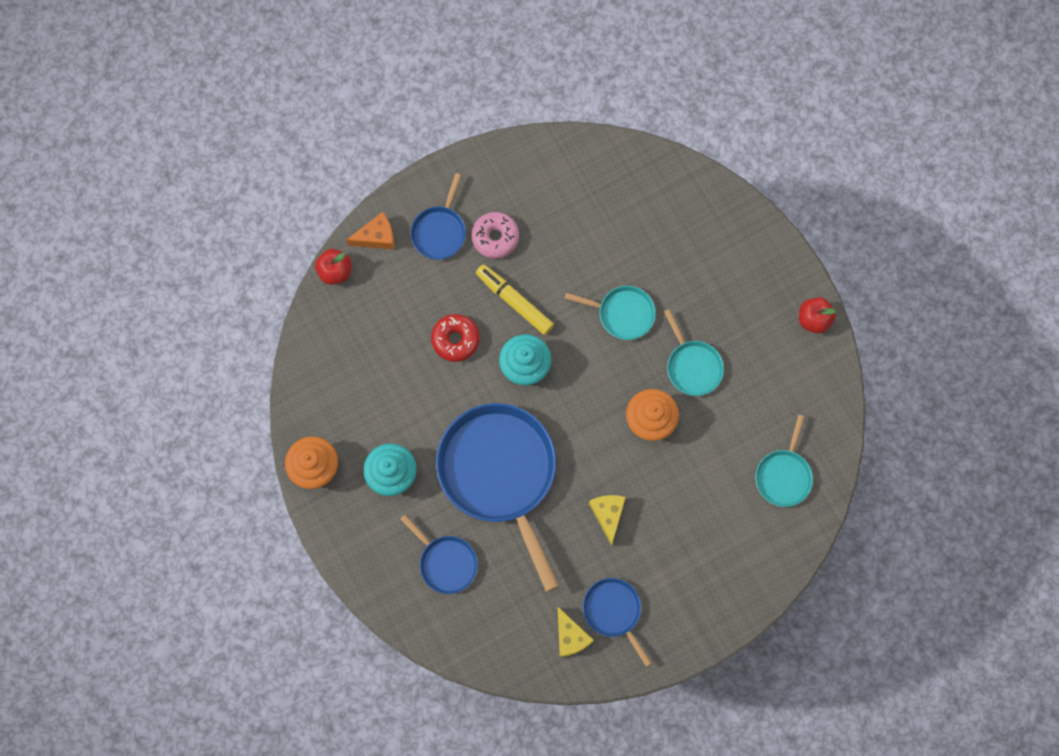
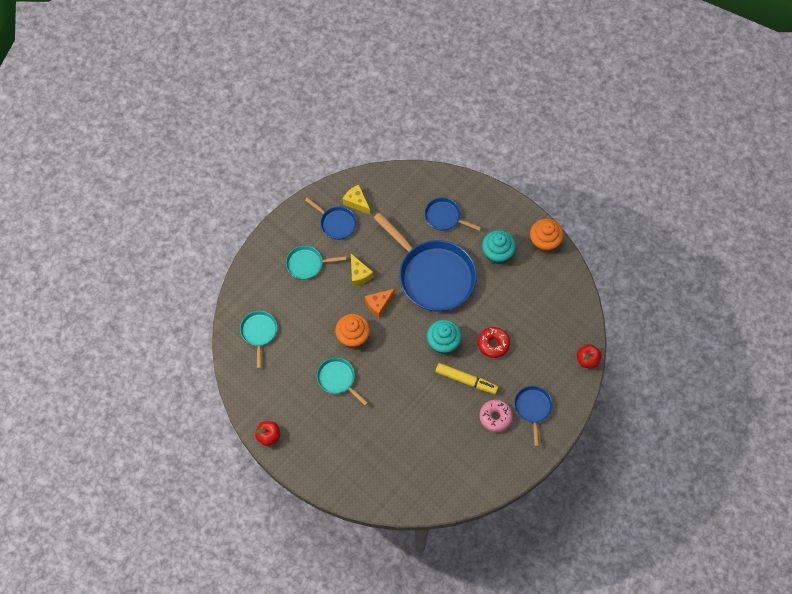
camera: 160 degrees right, 10 degrees down
orange cheese [346,212,394,249] -> orange cheese moved to [365,289,395,318]
turquoise pan [564,286,656,340] -> turquoise pan moved to [286,246,347,280]

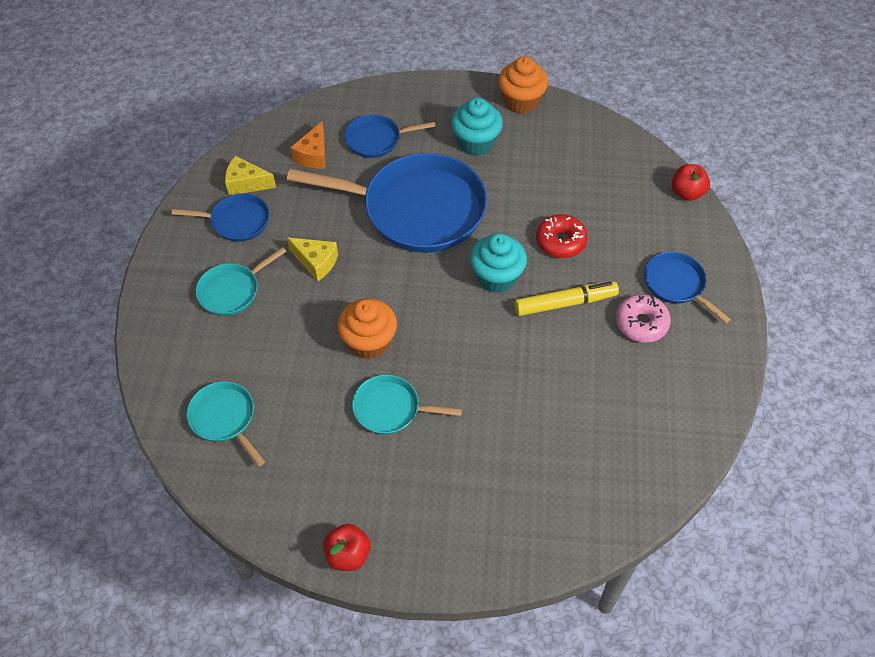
camera: 35 degrees left, 10 degrees down
orange cheese [365,289,395,318] -> orange cheese moved to [290,121,326,169]

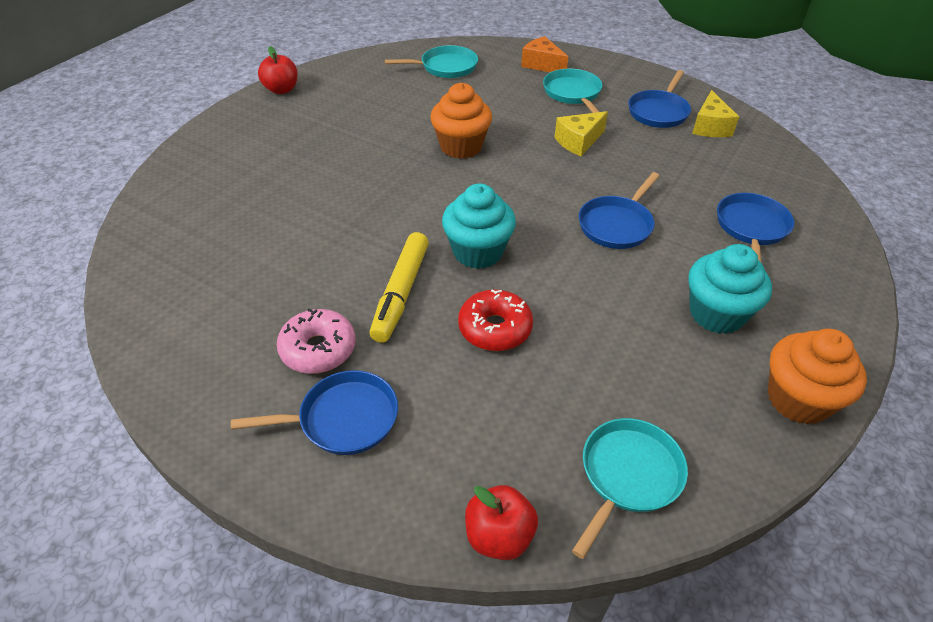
camera: 115 degrees right, 10 degrees down
yellow cheese [225,156,276,196] -> yellow cheese turned 150 degrees clockwise [692,90,739,137]
blue pan [287,153,488,253] -> blue pan [579,172,659,249], size x0.48
orange cheese [290,121,326,169] -> orange cheese moved to [521,36,568,72]
turquoise pan [352,375,462,435] -> turquoise pan moved to [572,418,688,559]

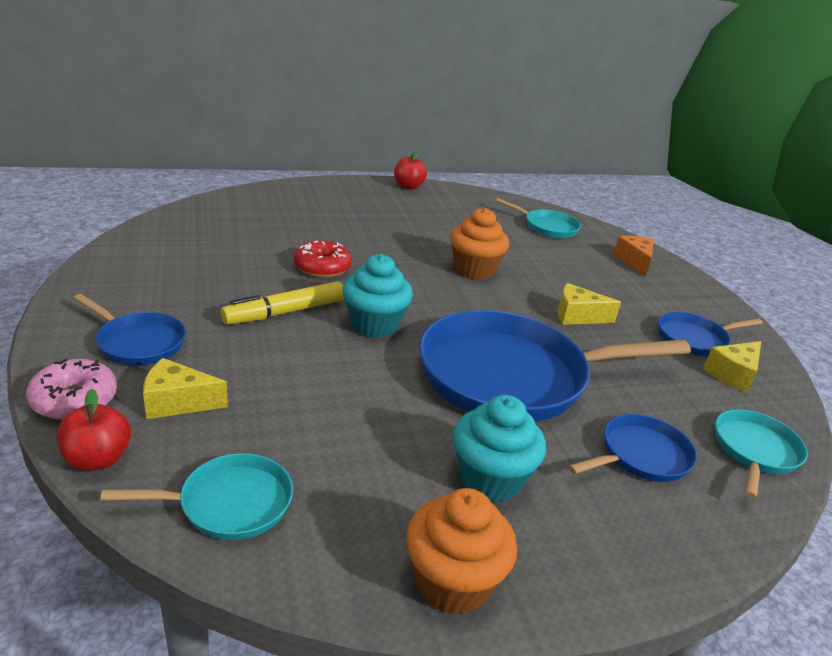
camera: 40 degrees right, 15 degrees down
pink donut [277,308,356,374] -> pink donut moved to [26,359,117,420]
red donut [458,289,533,351] -> red donut moved to [294,240,352,278]
turquoise pan [543,69,602,113] -> turquoise pan moved to [715,409,808,499]
blue pan [579,172,659,249] -> blue pan [419,310,691,422], size x2.09
none -> yellow cheese [143,358,228,419]

